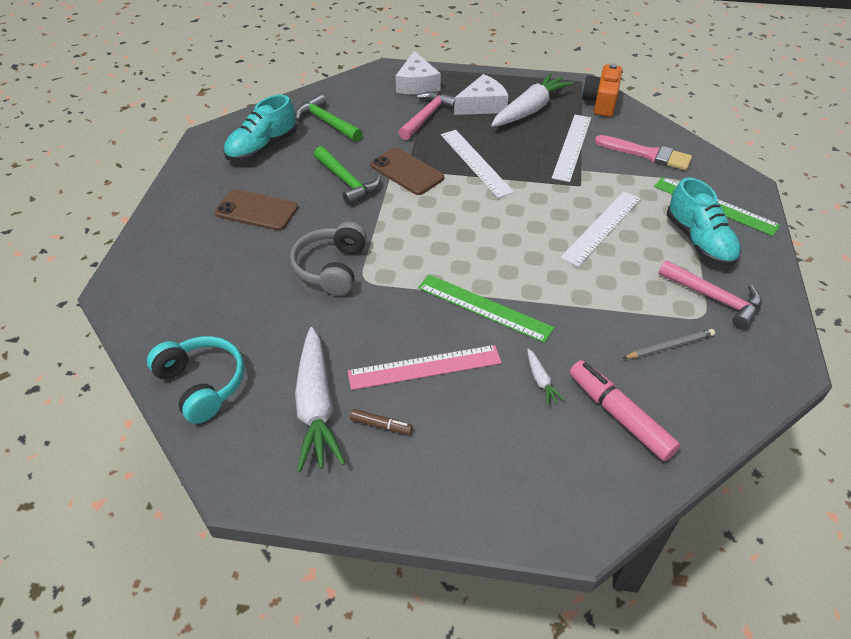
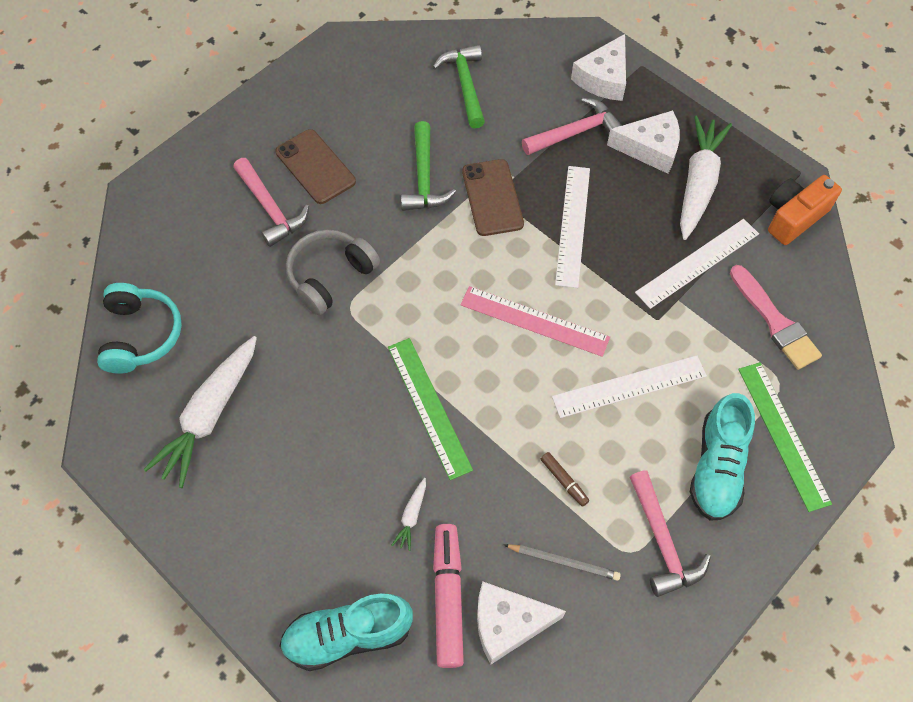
camera: 35 degrees right, 15 degrees up
turquoise shoe [223,95,297,162] -> turquoise shoe moved to [279,593,413,671]
pink ruler [348,345,502,390] -> pink ruler moved to [460,286,610,357]
brown marker [350,409,413,435] -> brown marker moved to [541,452,589,507]
white carrot [491,73,574,127] -> white carrot turned 60 degrees counterclockwise [680,116,732,240]
none -> pink hammer [233,158,309,247]
none -> white cheese [477,581,566,665]

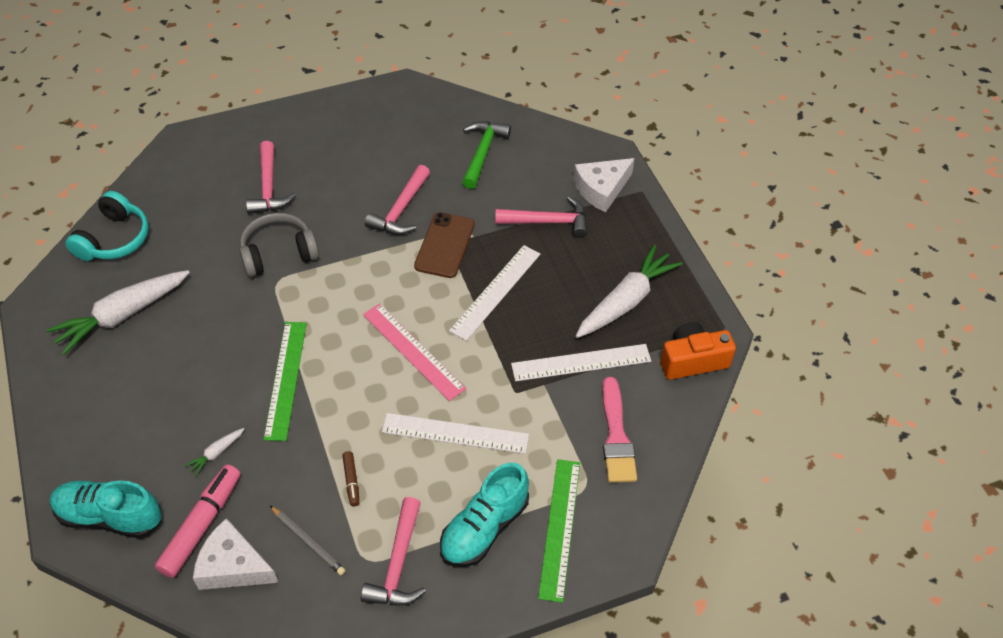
camera: 25 degrees right, 10 degrees down
brown phone [275,129,356,204] -> none
green hammer [401,121,456,211] -> pink hammer [365,165,430,235]
white cheese [607,110,680,174] -> none

